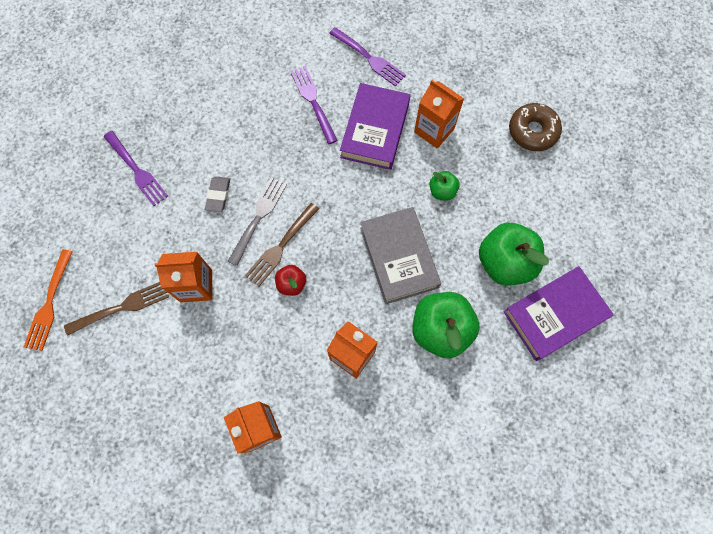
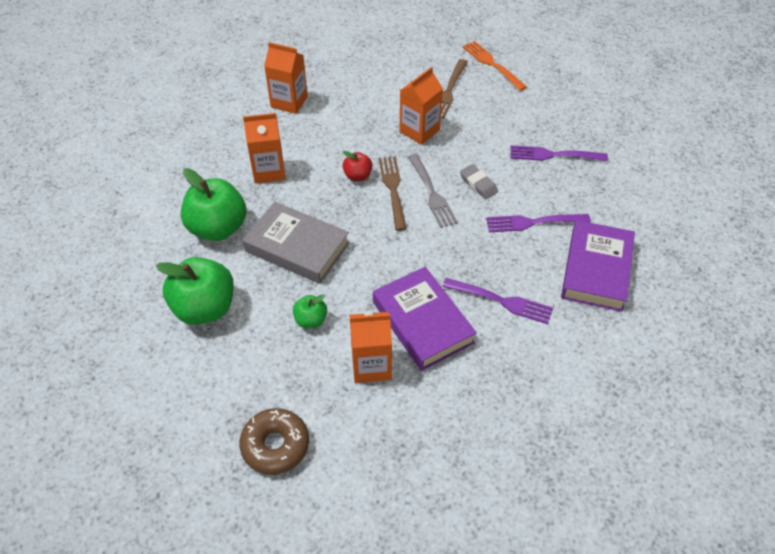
camera: 135 degrees right, 20 degrees down
purple fork [329,27,406,86] -> purple fork moved to [486,214,591,232]
purple book [503,266,614,361] -> purple book moved to [561,220,635,312]

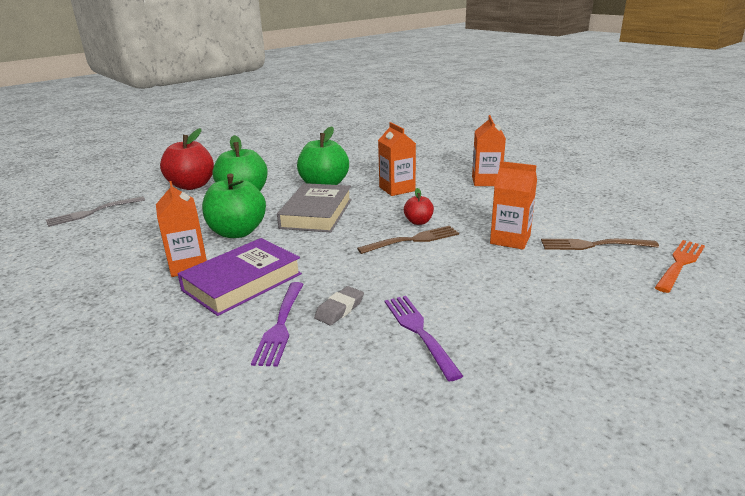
camera: 75 degrees right, 25 degrees down
brown donut [239,408,309,475] -> none
green apple [293,294,327,328] -> green apple [202,173,266,238], size x2.01
grey fork [408,154,458,228] -> grey fork moved to [46,196,145,227]
grey eraser [460,164,498,199] -> grey eraser moved to [314,286,364,325]
purple fork [510,145,608,161] -> none
purple book [561,220,635,312] -> none
none -> red apple [160,128,214,190]

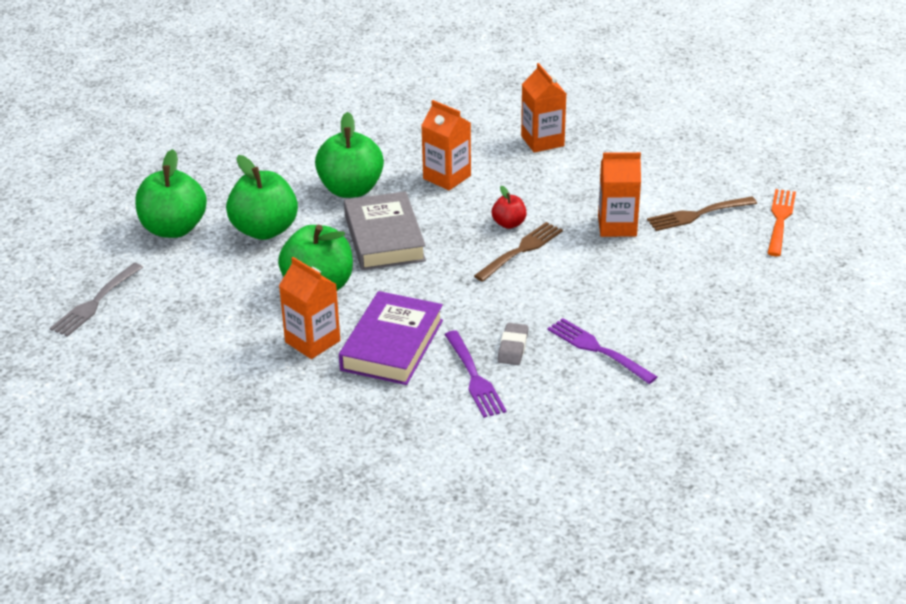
camera: 25 degrees left, 10 degrees up
red apple [160,128,214,190] -> green apple [135,149,207,238]

